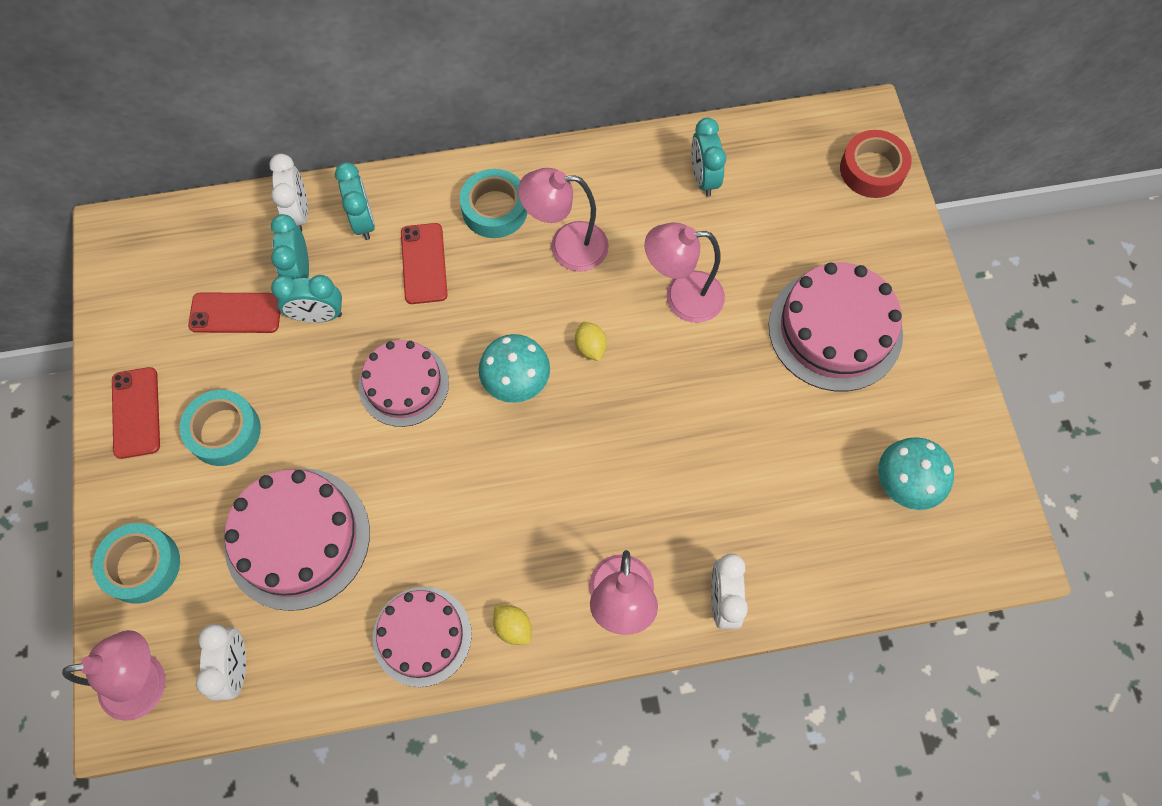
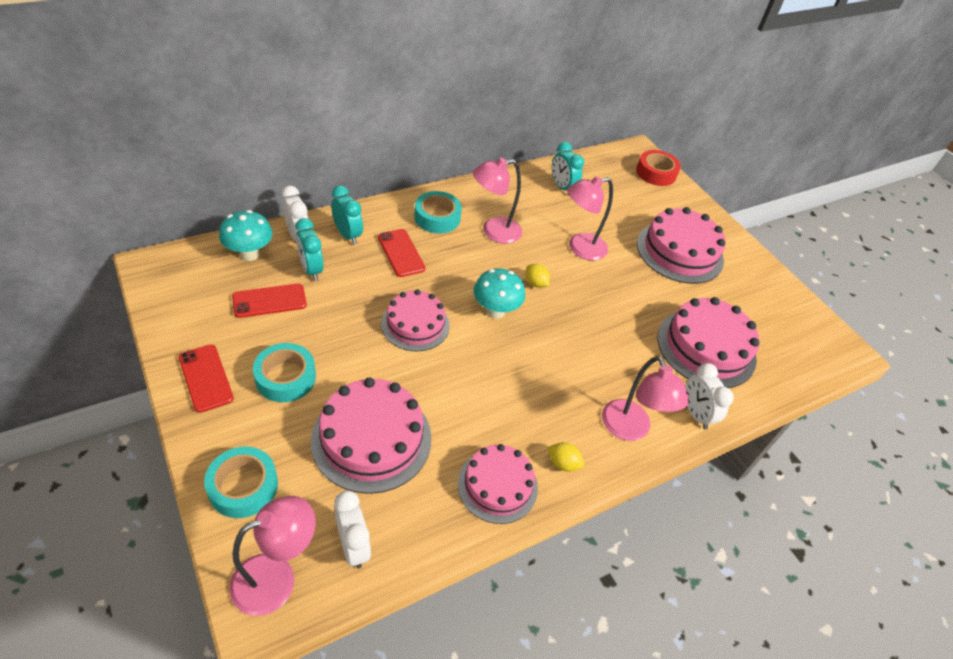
camera: 25 degrees left, 20 degrees down
turquoise clock [271,275,342,323] -> none
turquoise mushroom [878,437,954,510] -> turquoise mushroom moved to [219,210,273,261]
none -> pink cake [658,297,760,388]

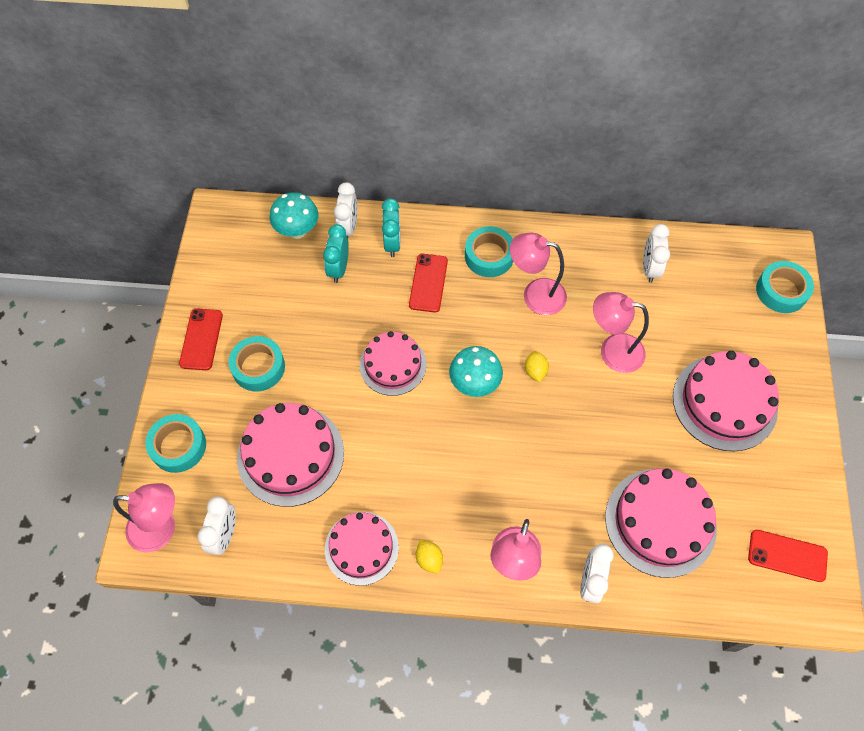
camera: 40 degrees right, 15 degrees up
red phone [232,284,307,318] -> red phone moved to [748,530,828,582]
turquoise clock [552,142,584,196] -> white clock [643,224,670,283]
red tape [636,150,681,186] -> turquoise tape [756,261,814,313]

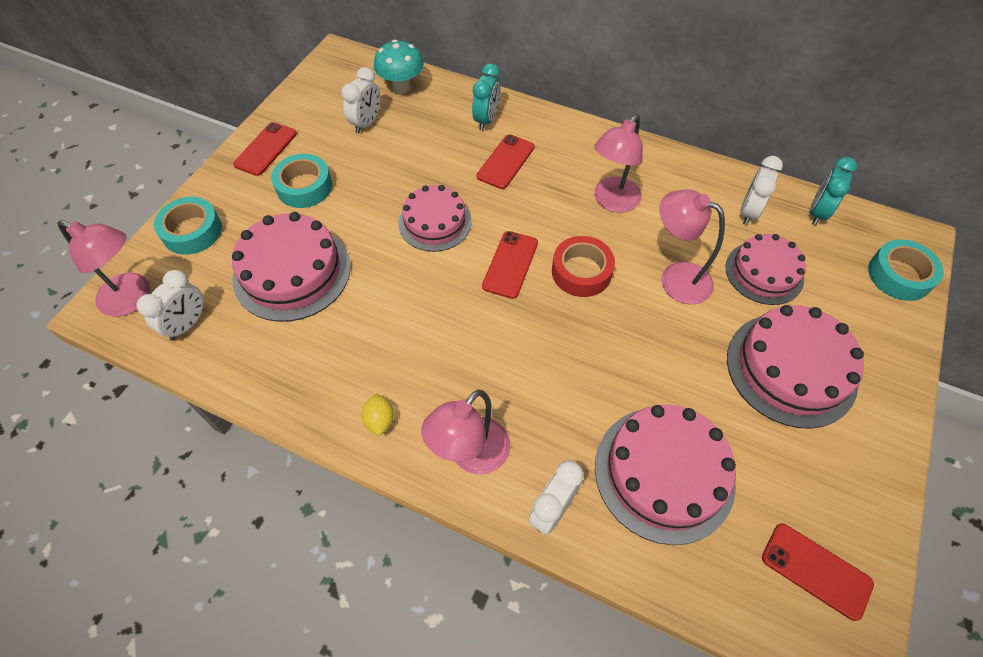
camera: 20 degrees right, 5 degrees down
turquoise clock [323,224,349,283] -> turquoise clock moved to [810,157,857,226]
pink cake [325,512,399,586] -> pink cake moved to [725,234,806,305]
white clock [334,182,357,238] -> white clock moved to [341,67,381,134]
turquoise mushroom [449,346,503,397] -> red phone [482,231,538,299]
turquoise tape [465,226,513,277] -> none
pink lamp [510,233,567,315] -> pink lamp turned 90 degrees counterclockwise [594,114,643,213]
yellow lemon [525,351,549,382] -> red tape [552,236,615,297]

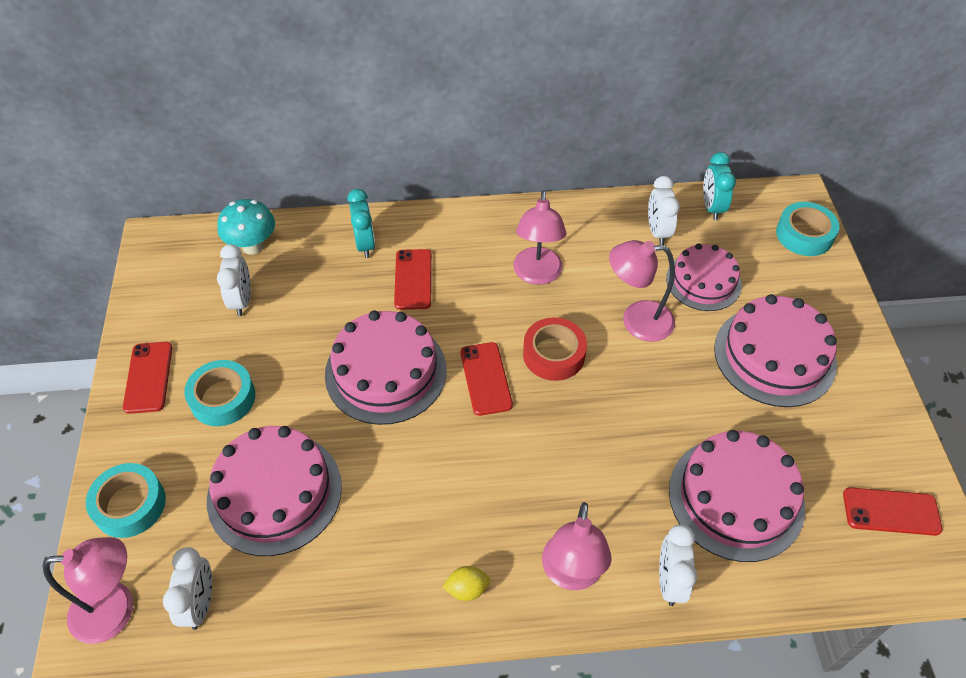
camera: 30 degrees left, 5 degrees down
yellow lemon [362,393,394,435] -> yellow lemon turned 60 degrees counterclockwise [442,566,490,601]
pink cake [399,185,472,252] -> pink cake [325,310,447,425], size x1.51

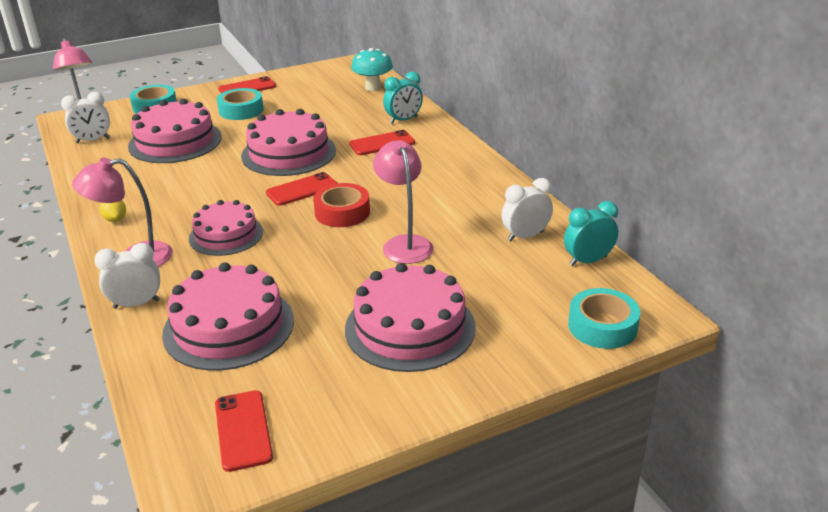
camera: 70 degrees right, 20 degrees down
white clock [217,244,251,316] -> none
pink lamp [513,190,567,285] -> none
pink cake [666,244,742,311] -> pink cake moved to [189,200,263,256]

